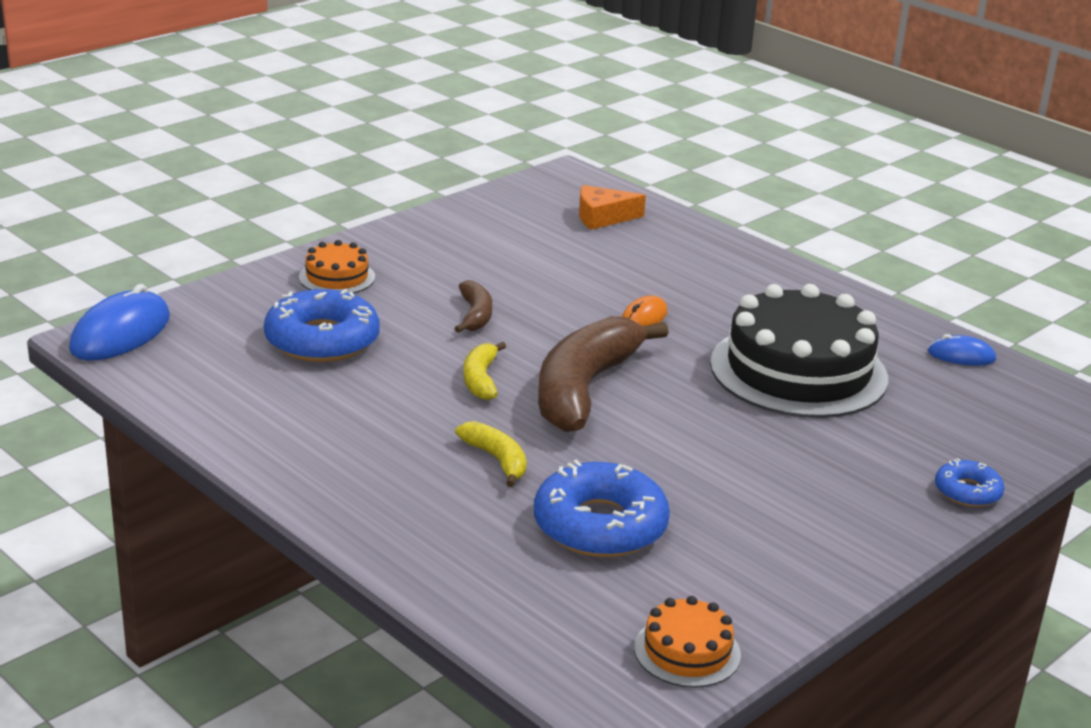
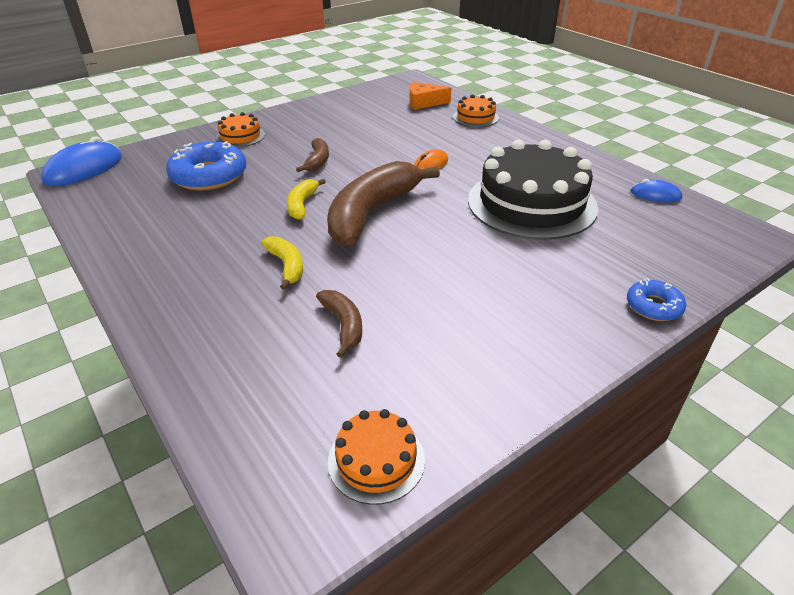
camera: 10 degrees right, 10 degrees up
blue donut [534,460,670,557] -> brown banana [316,290,362,358]
none -> orange cake [453,94,499,127]

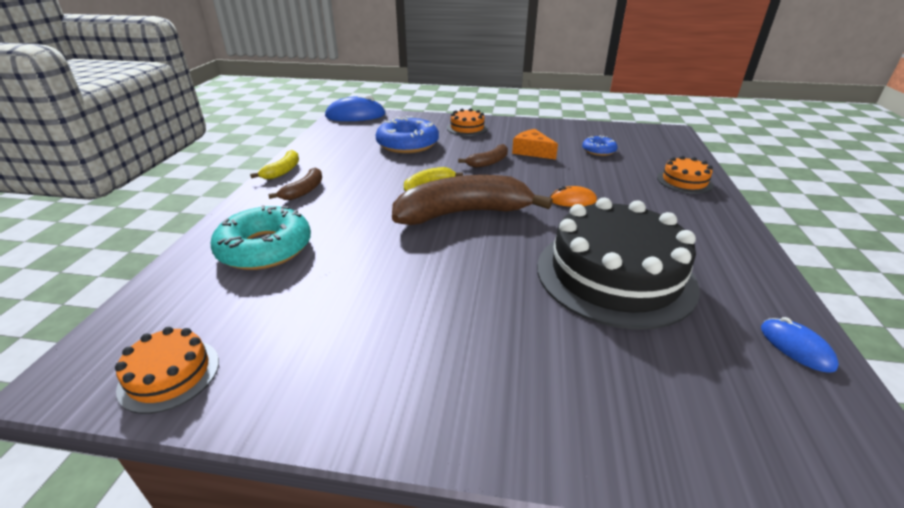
camera: 45 degrees right, 5 degrees down
yellow banana [261,236,303,290] -> yellow banana moved to [250,150,299,179]
brown banana [316,290,362,358] -> brown banana moved to [268,168,322,200]
orange cheese [410,82,451,110] -> orange cheese moved to [512,129,558,160]
blue donut [627,278,686,321] -> blue donut moved to [582,136,618,156]
none -> turquoise donut [211,205,311,270]

